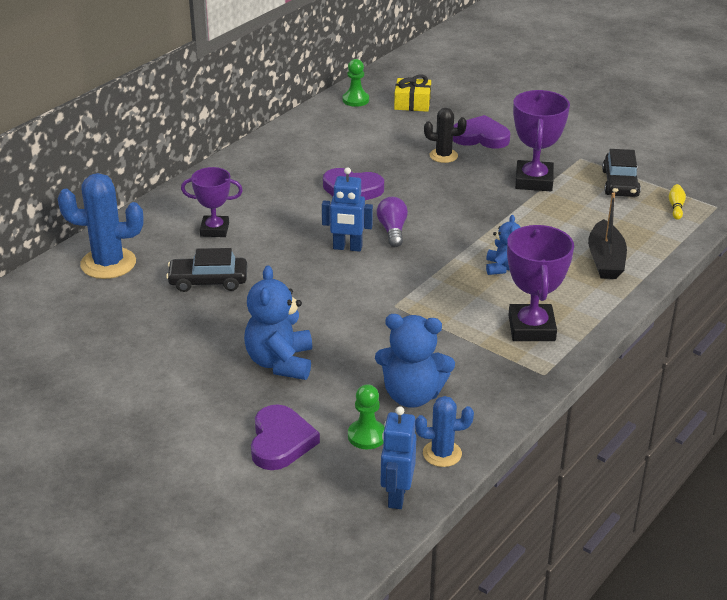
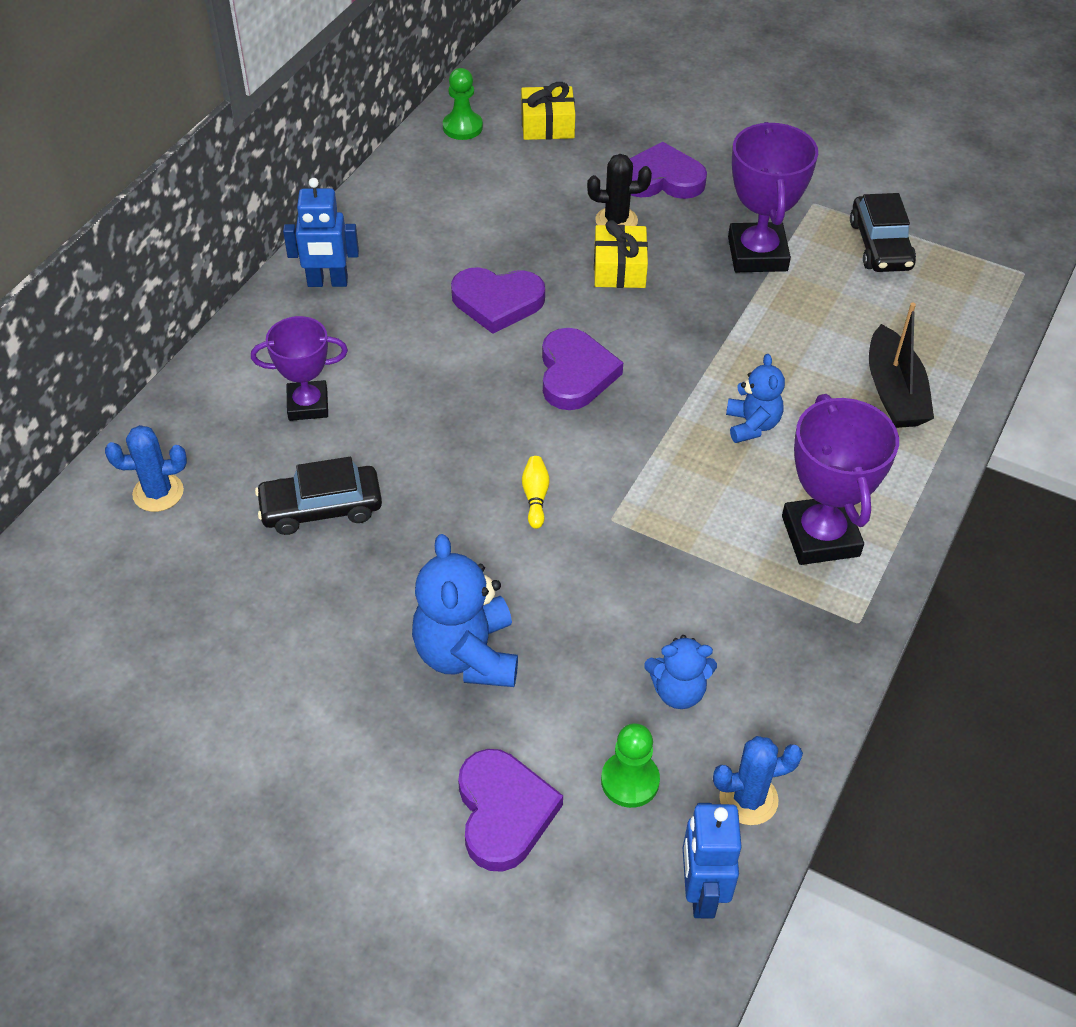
camera: 10 degrees left, 15 degrees up
blue cactus [58,173,143,279] -> blue cactus [105,425,187,512], size x0.59
blue robot [322,167,373,252] -> blue robot moved to [283,178,359,287]
blue teddy bear [375,314,455,408] -> blue teddy bear [644,635,717,709], size x0.60
purple light bulb [377,197,408,247] -> purple heart [542,328,623,410]
yellow bowling pin [669,184,686,220] -> yellow bowling pin moved to [522,456,550,529]
none -> yellow gift [594,220,648,288]

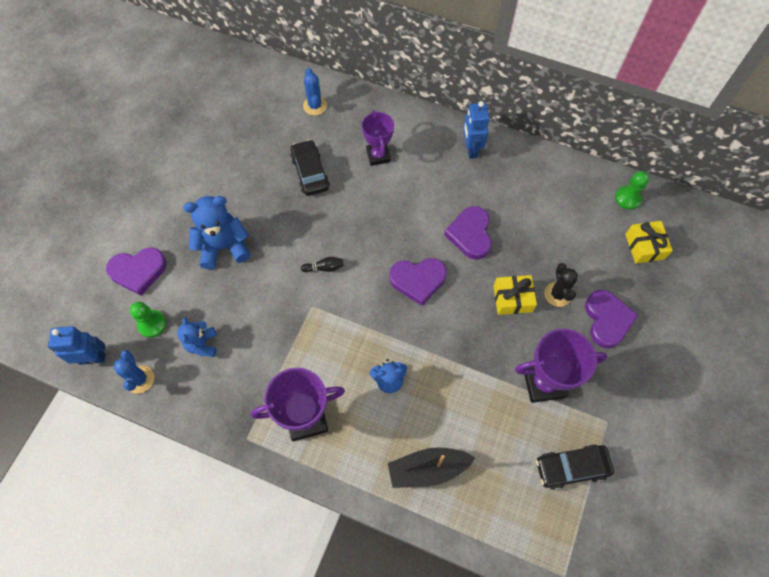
camera: 85 degrees right, 15 degrees up
yellow bowling pin [522,456,550,529] -> black bowling pin [301,257,344,272]

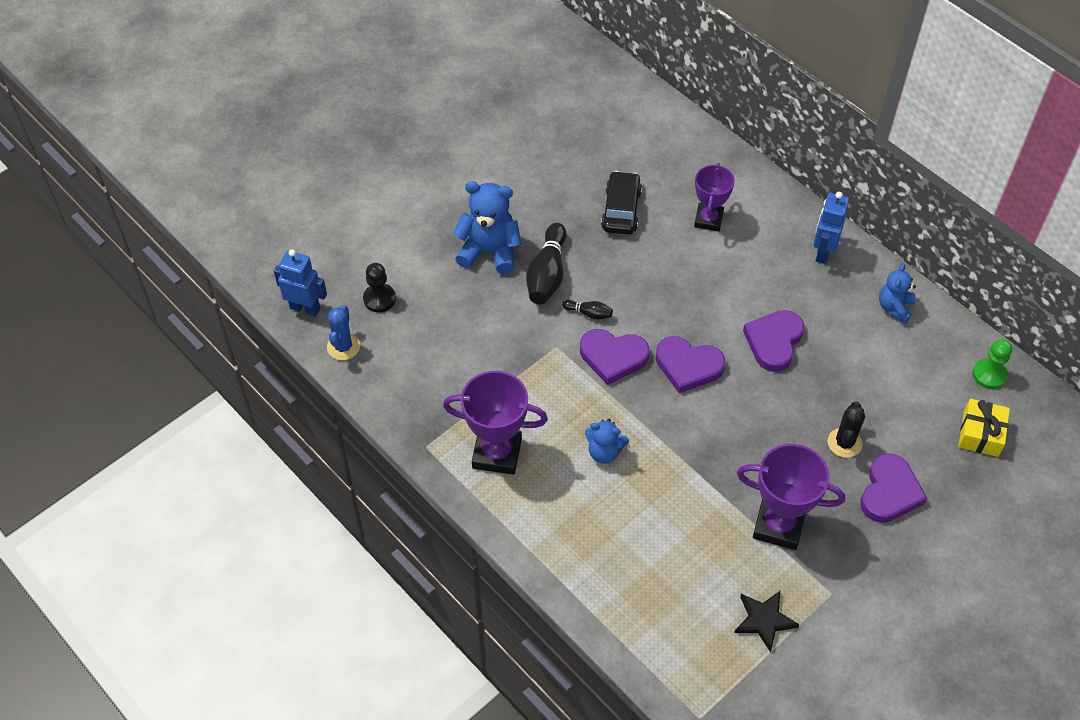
camera: 25 degrees right, 10 degrees down
purple heart [106,248,167,296] -> purple heart moved to [580,329,649,385]
green pawn [130,302,166,338] -> black pawn [363,263,396,312]
blue teddy bear [177,317,217,357] -> blue teddy bear moved to [879,263,916,323]
blue cactus [303,68,327,115] -> none
black boat [388,447,475,488] -> none
yellow gift [493,275,537,315] -> none
black car [536,444,614,490] -> black star [734,591,800,652]
none -> black bowling pin [526,223,567,304]

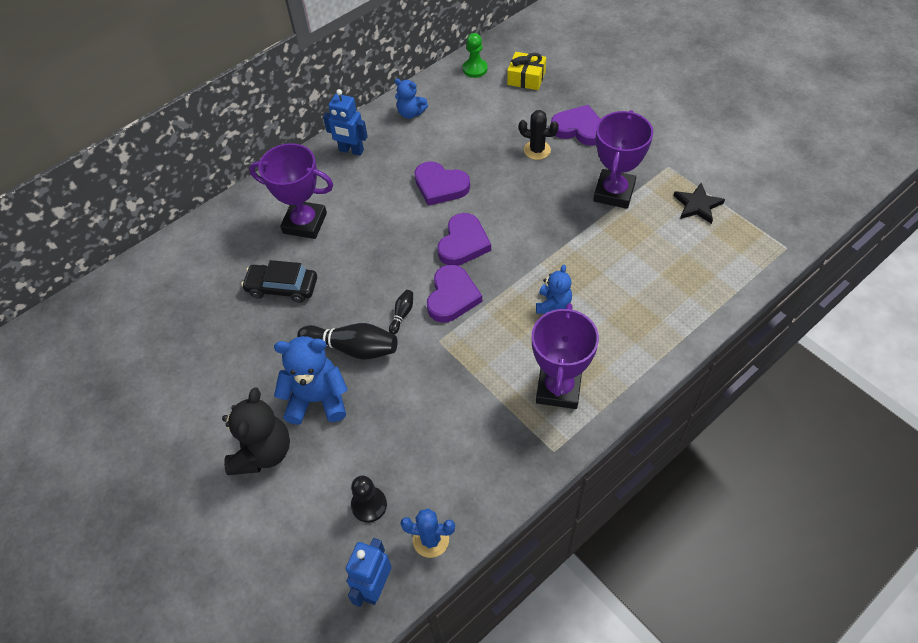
camera: 85 degrees left, 0 degrees up
blue teddy bear [453,181,521,274] -> blue teddy bear turned 75 degrees clockwise [274,336,348,425]
purple trophy [694,163,735,232] -> purple trophy [249,143,333,239], size x1.51
none -> black teddy bear [222,388,290,475]

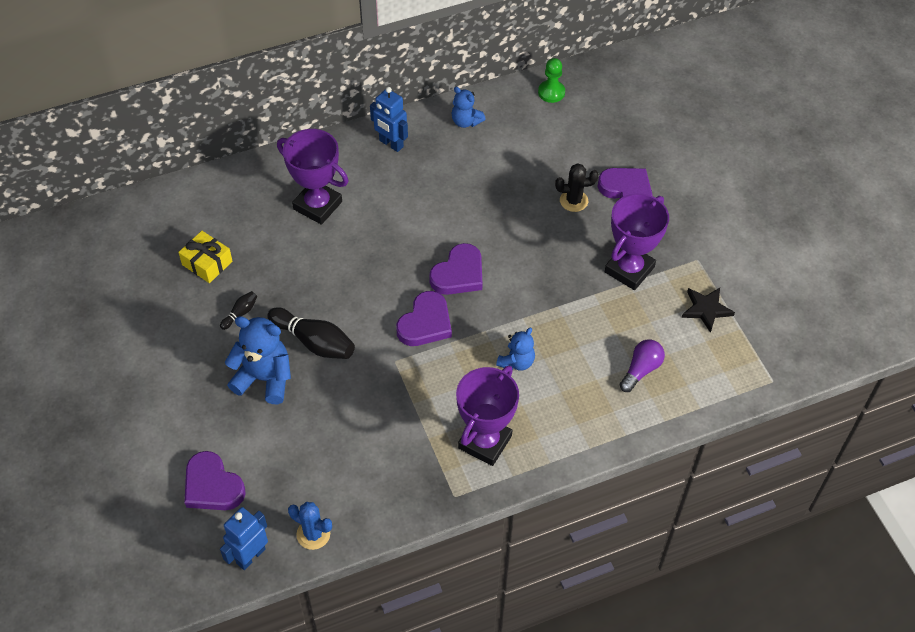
camera: 15 degrees right, 0 degrees up
black teddy bear [222,388,290,475] -> none
black car [241,260,317,303] -> none
black pawn [351,476,387,523] -> none
black bowling pin [389,290,413,335] -> black bowling pin moved to [220,291,257,330]
purple heart [414,161,470,206] -> purple heart moved to [184,451,246,510]
yellow gift [507,52,546,90] -> yellow gift moved to [178,231,232,283]
black cactus [519,110,559,160] -> black cactus turned 45 degrees counterclockwise [555,163,599,212]
none -> purple light bulb [619,340,665,392]

